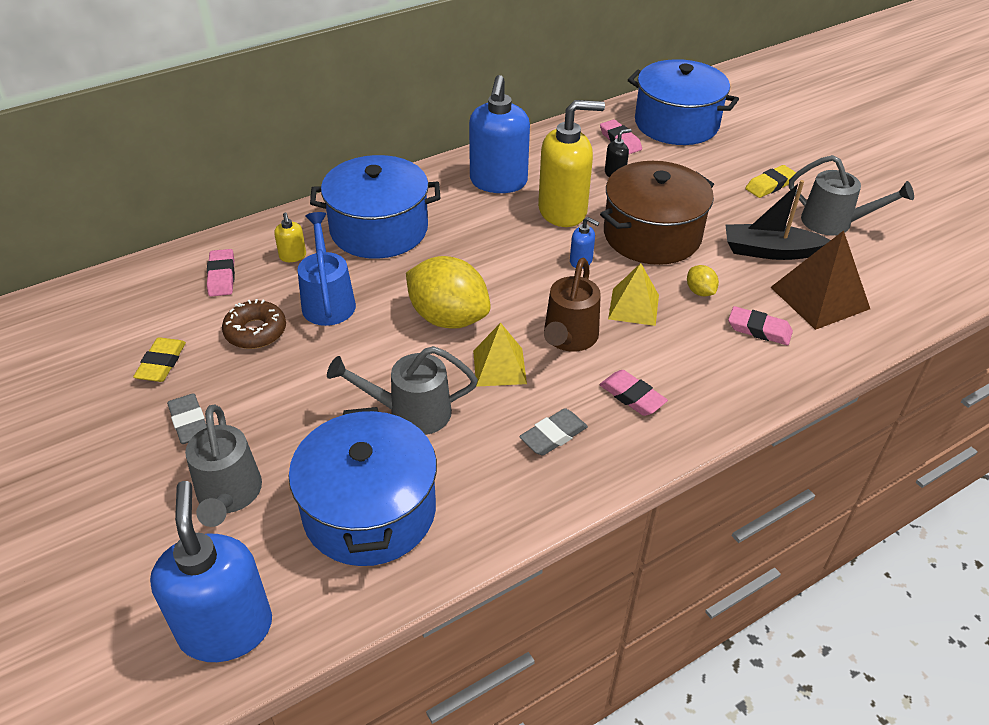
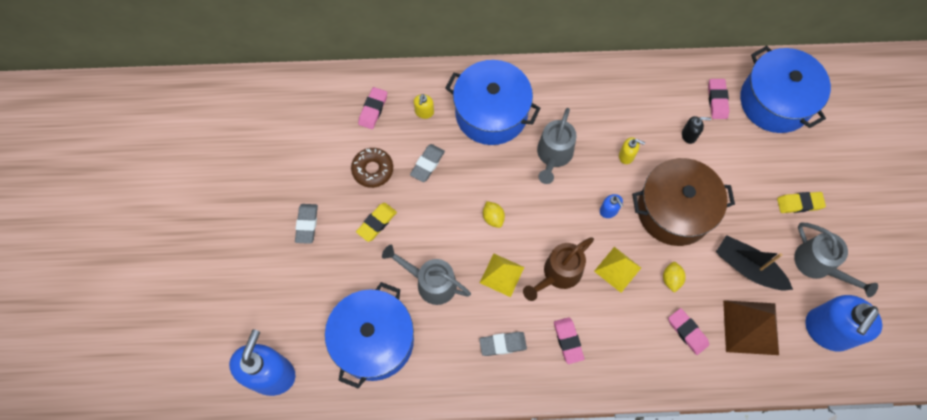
camera: 30 degrees right, 25 degrees up
yellow eraser [133,337,186,382] -> yellow eraser moved to [356,203,397,242]
grey watering can [185,404,262,527] -> grey watering can moved to [537,108,577,184]
blue watering can [298,212,356,326] -> grey eraser [410,144,445,182]
yellow lemon [406,256,491,329] -> yellow lemon [483,201,505,228], size x0.44
blue soap dispenser [469,75,530,193] -> blue soap dispenser moved to [805,295,882,352]
yellow soap dispenser [538,100,605,227] -> yellow soap dispenser [619,137,645,164], size x0.42

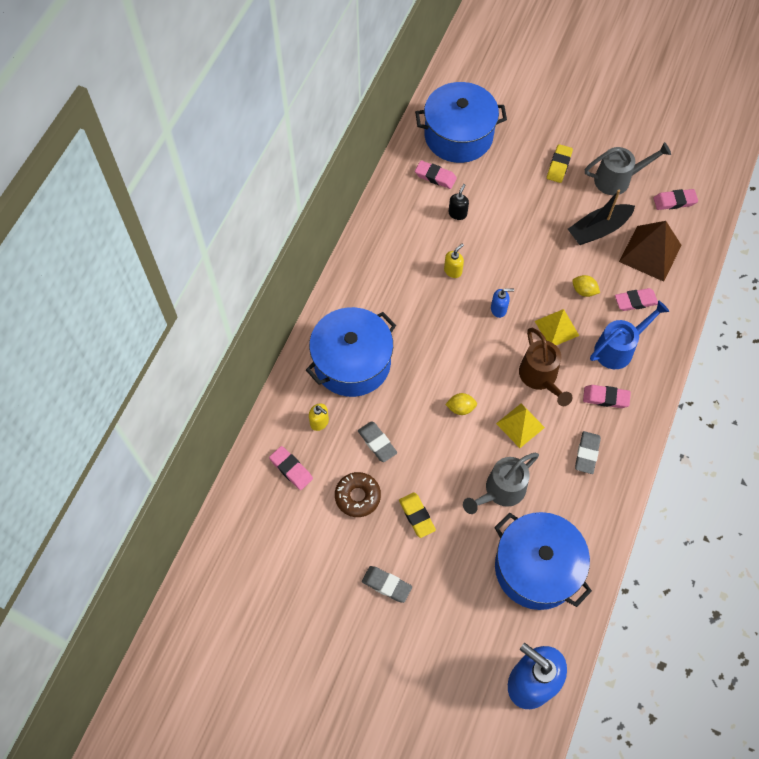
camera: 65 degrees left, 5 degrees down
grey watering can [537,108,577,184] -> none
brown pot [632,158,735,246] -> none
blue soap dispenser [805,295,882,352] -> pink eraser [653,189,698,210]
none -> blue watering can [590,300,669,369]

